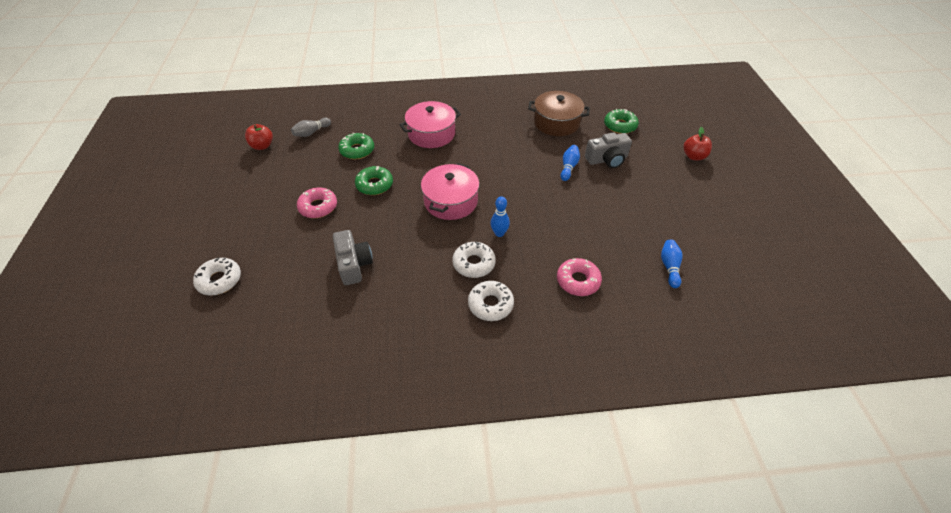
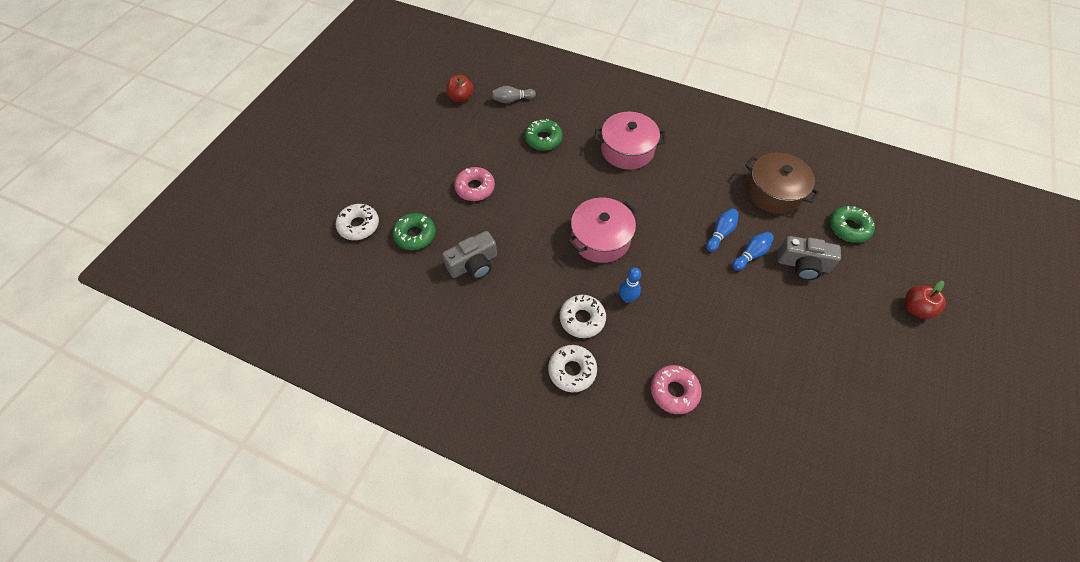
camera: 30 degrees right, 10 degrees up
grey camera [333,230,373,285] -> grey camera turned 45 degrees clockwise [442,231,497,279]
green donut [355,166,393,195] -> green donut moved to [392,213,436,250]
blue bowling pin [661,239,683,288] -> blue bowling pin moved to [706,209,739,252]

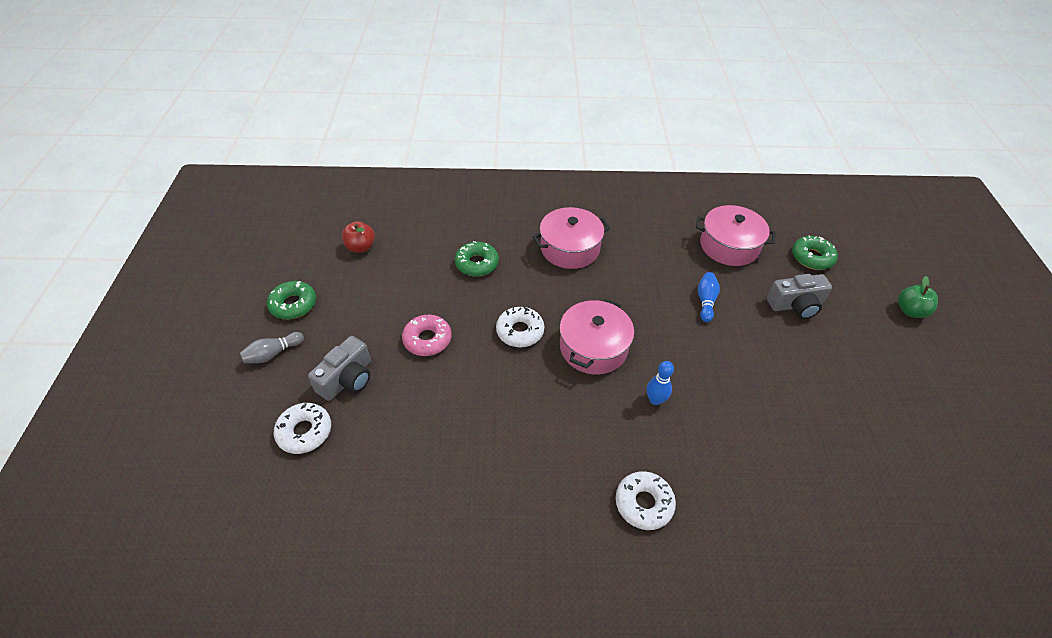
camera: 25 degrees left, 10 degrees down
green donut [392,213,436,250] -> green donut moved to [267,281,316,319]
grey camera [442,231,497,279] -> grey camera moved to [308,336,371,401]
grey bowling pin [492,86,536,103] -> grey bowling pin moved to [240,332,304,363]
white donut [560,295,606,338] -> white donut moved to [496,307,544,347]
pink donut [651,365,702,414] -> none
blue bowling pin [732,232,774,271] -> none
brown pot [745,152,820,214] -> pink pot [696,205,776,266]
red apple [905,281,946,319] -> green apple [898,276,938,318]

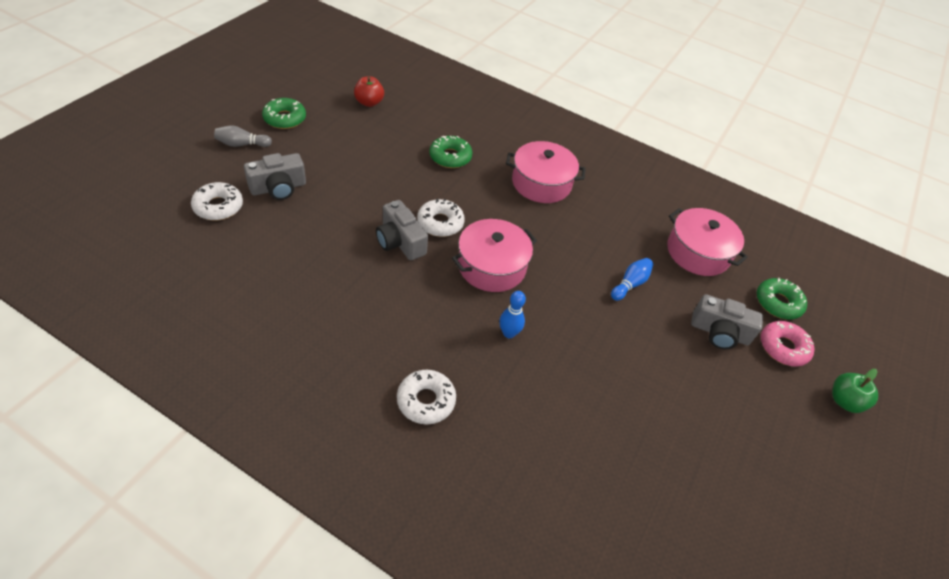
camera: 25 degrees right, 0 degrees up
pink donut [402,315,451,356] -> pink donut moved to [761,321,815,367]
none -> grey camera [376,200,428,260]

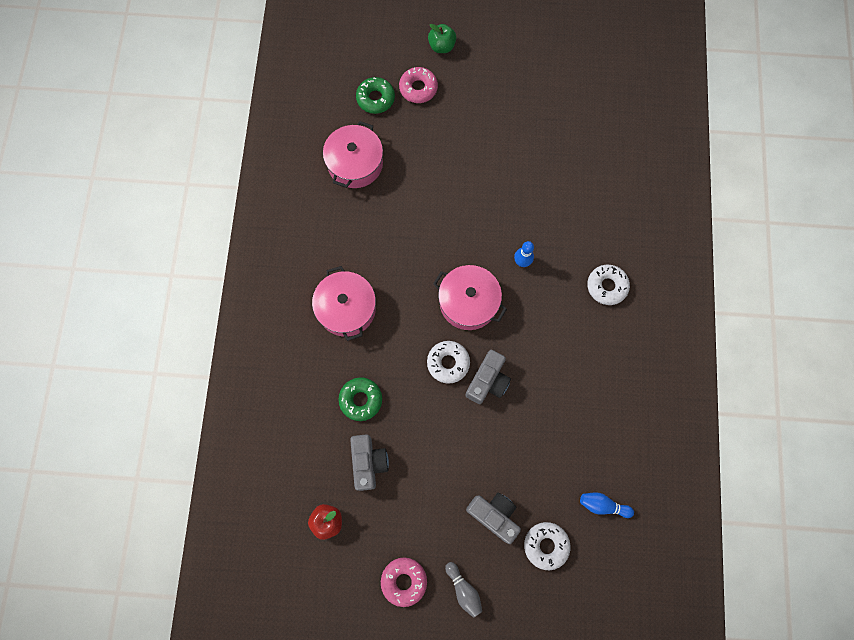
camera: 110 degrees left, 25 degrees up
green donut [262,98,306,129] -> pink donut [381,557,427,607]
blue bowling pin [611,258,653,301] -> blue bowling pin moved to [580,492,634,518]
grey camera [691,294,763,349] -> grey camera moved to [350,434,389,491]

